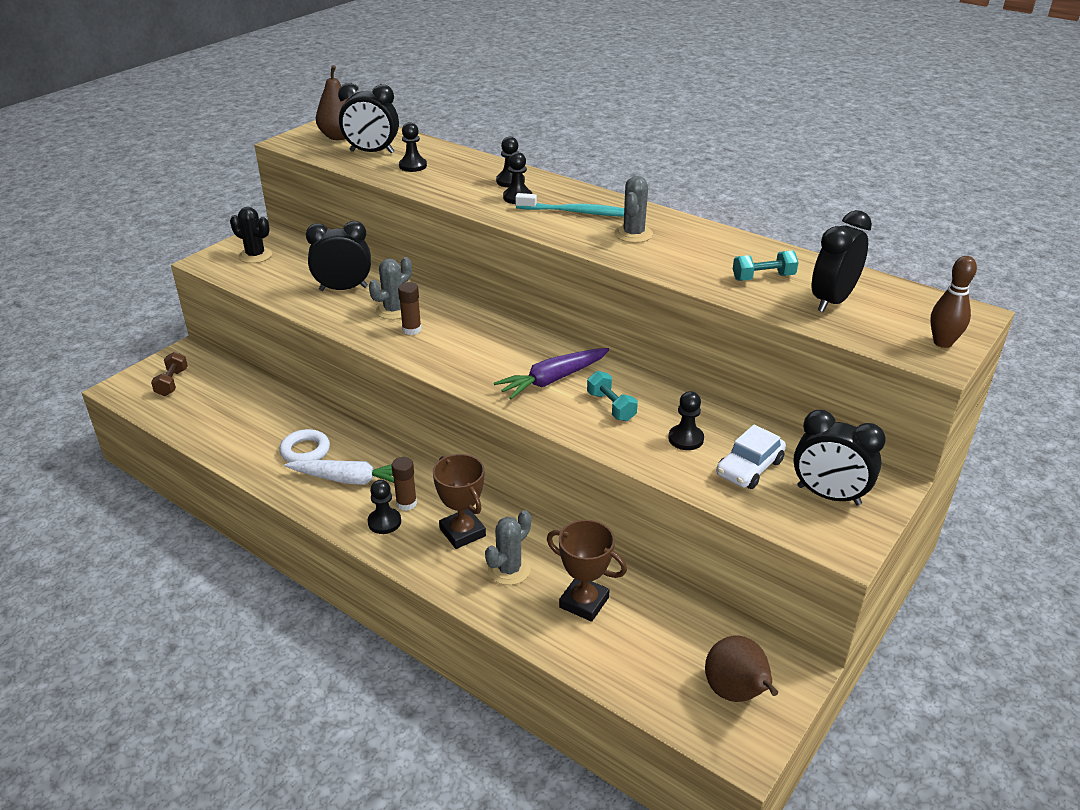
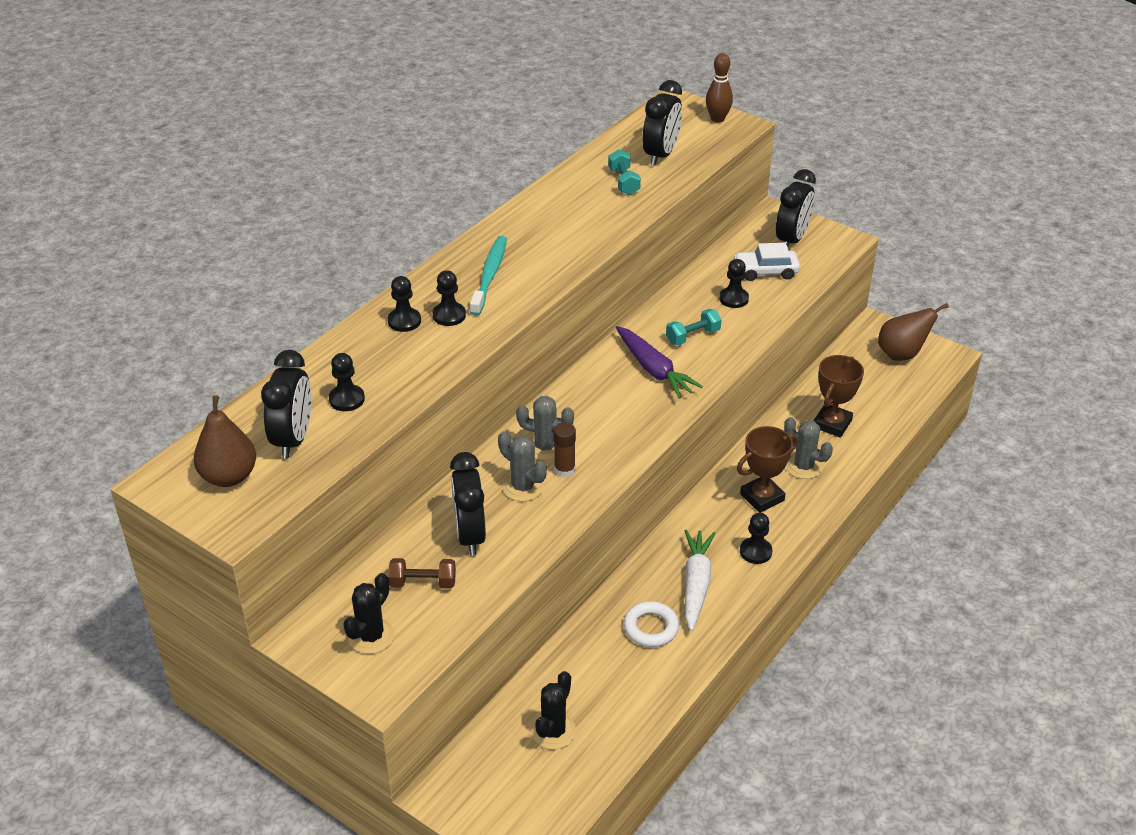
camera: 90 degrees left, 5 degrees up
brown dumbbell [151,352,188,396] -> brown dumbbell moved to [388,558,456,589]
brown glue stick [391,457,417,511] -> none
grey cactus [615,176,653,243] -> grey cactus moved to [516,396,574,460]
white car [716,425,786,489] -> white car turned 135 degrees clockwise [734,243,800,281]
black clock [812,210,872,312] -> black clock turned 105 degrees counterclockwise [643,80,682,166]
none -> black cactus [532,671,576,750]

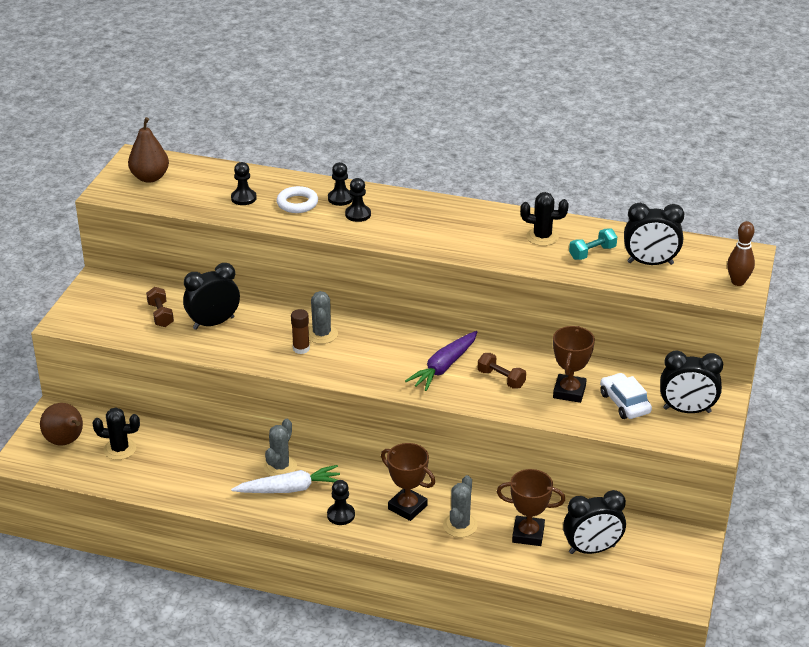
camera: 70 degrees right, 5 degrees down
black clock [261,350,311,458] -> black clock moved to [563,490,626,554]
black cactus [343,573,394,654] -> black cactus moved to [520,192,569,246]
turquoise toothbrush [470,236,507,316] -> none
grey cactus [498,431,547,502] -> grey cactus moved to [264,419,297,476]
white ring [624,601,679,647] -> white ring moved to [277,186,318,213]
turquoise dumbbell [666,309,722,345] -> brown dumbbell [478,353,526,389]
black pawn [719,259,749,308] -> brown trophy [553,326,595,403]
brown pear [878,303,949,361] -> brown pear moved to [40,403,83,445]

